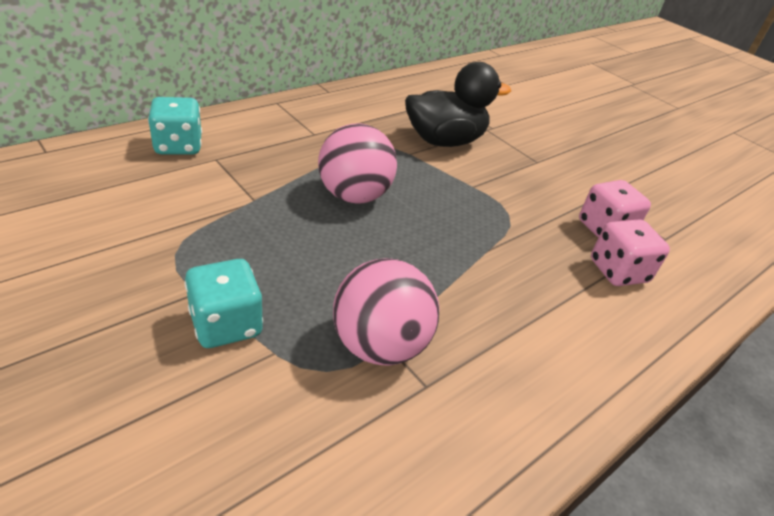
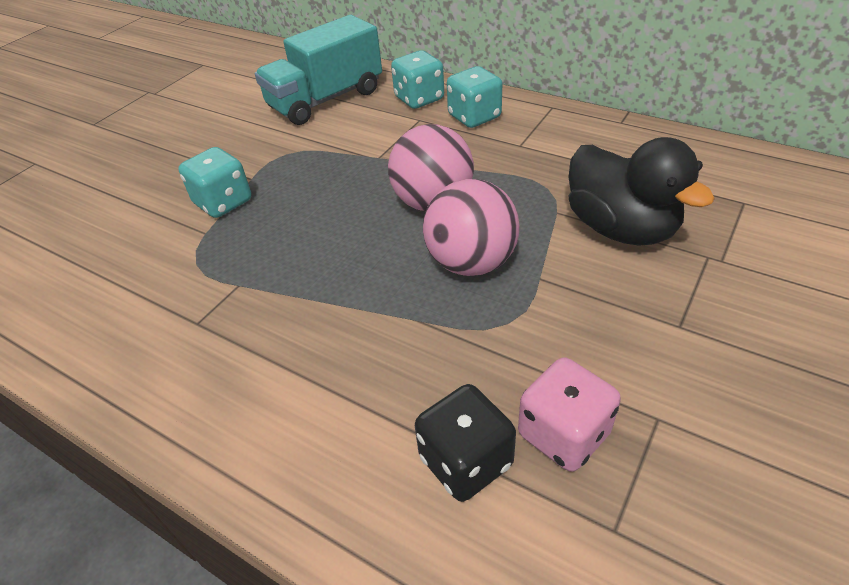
camera: 80 degrees right, 5 degrees up
pink ball [333,258,440,366] -> pink ball moved to [423,179,519,276]
pink dice [591,219,670,286] -> black dice [415,384,516,502]
none -> turquoise truck [255,15,382,125]
none -> turquoise dice [447,66,502,128]

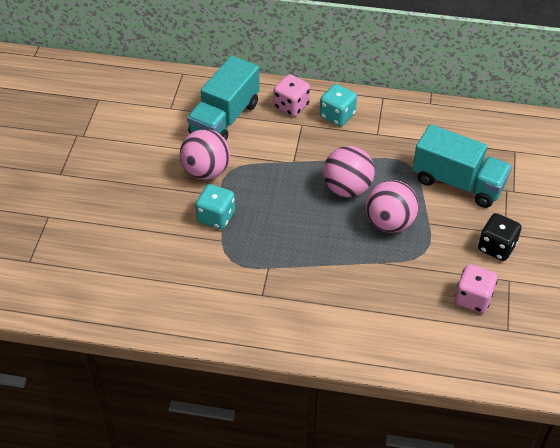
camera: 25 degrees left, 5 degrees up
turquoise dice [391,50,444,109] -> pink dice [273,74,310,117]
black dice [415,384,516,502] -> black dice moved to [478,213,522,261]
black duck [569,137,715,246] -> turquoise truck [413,124,512,208]
none -> pink ball [180,129,230,180]

